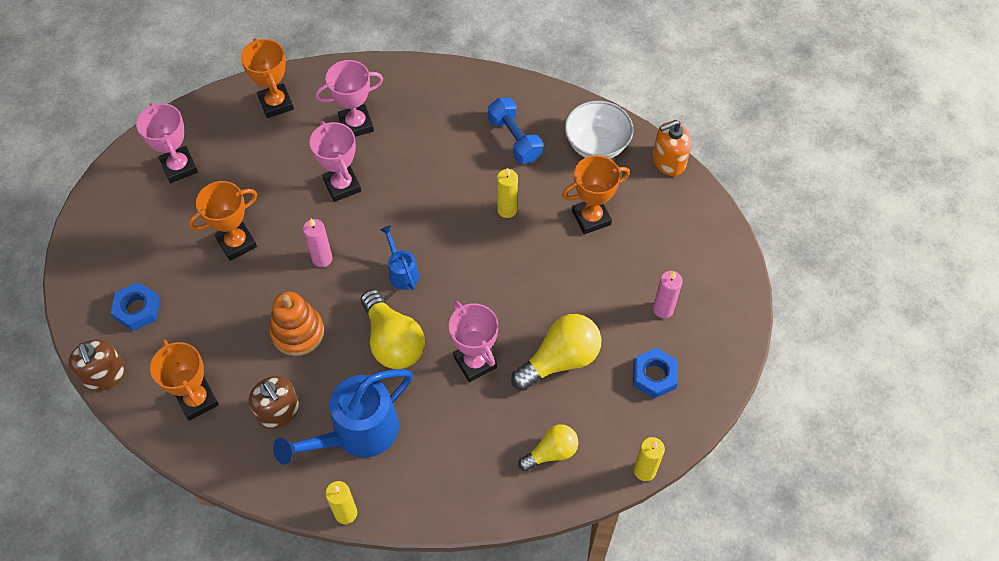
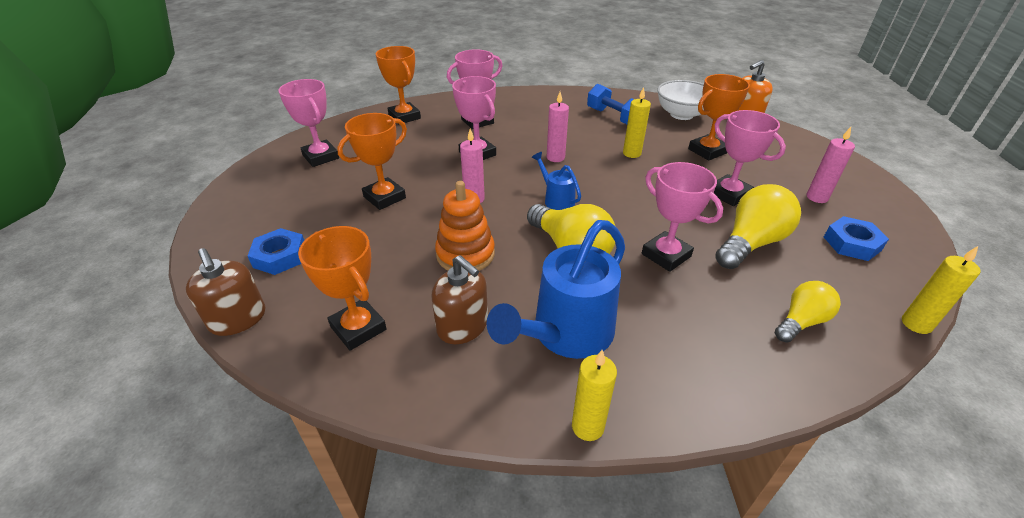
camera: 10 degrees left, 20 degrees down
none -> pink candle [547,92,569,162]
none -> pink trophy [714,110,786,206]

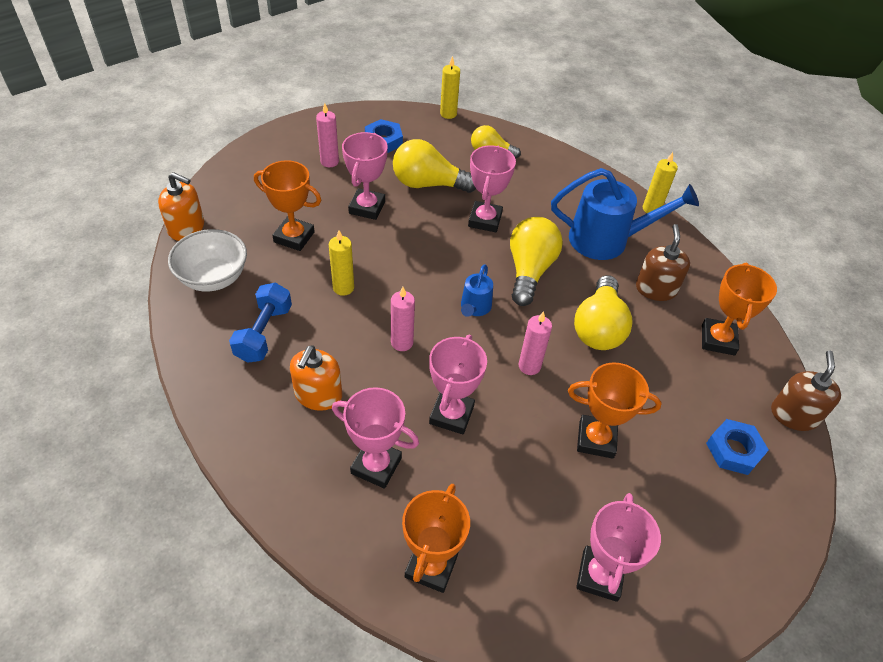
camera: 130 degrees left, 10 degrees up
orange stacking toy [435,181,495,271] -> yellow light bulb [574,275,633,350]
none -> orange soap dispenser [290,346,342,411]

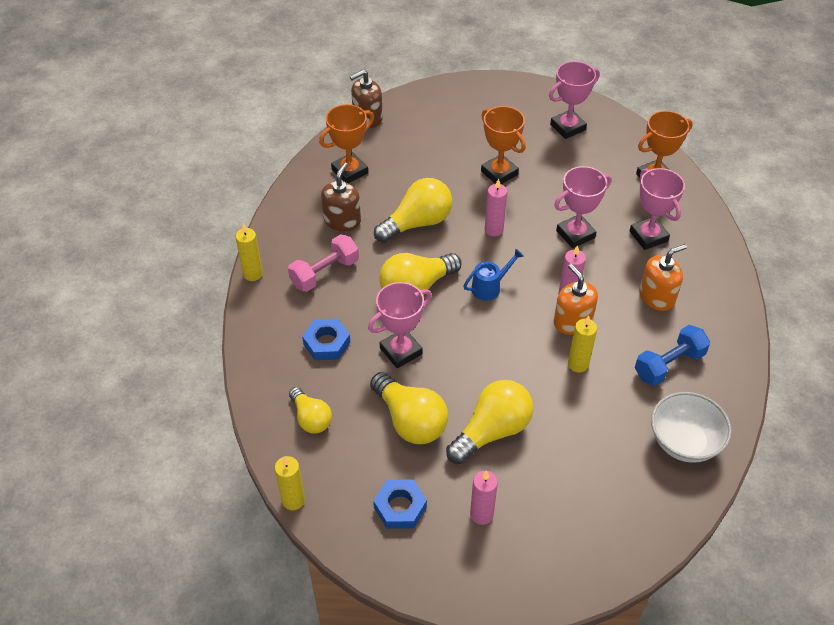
camera: 135 degrees left, 0 degrees up
orange soap dispenser [158,172,204,241] -> orange soap dispenser moved to [554,263,598,335]
orange trophy [254,160,321,251] -> none
pink trophy [342,132,388,220] -> yellow light bulb [446,380,533,464]
blue watering can [551,168,699,260] -> pink dumbbell [288,235,359,292]
brown soap dispenser [636,224,690,301] -> brown soap dispenser turned 150 degrees clockwise [321,162,361,231]
blue nut [706,419,769,475] -> blue nut moved to [302,319,350,360]

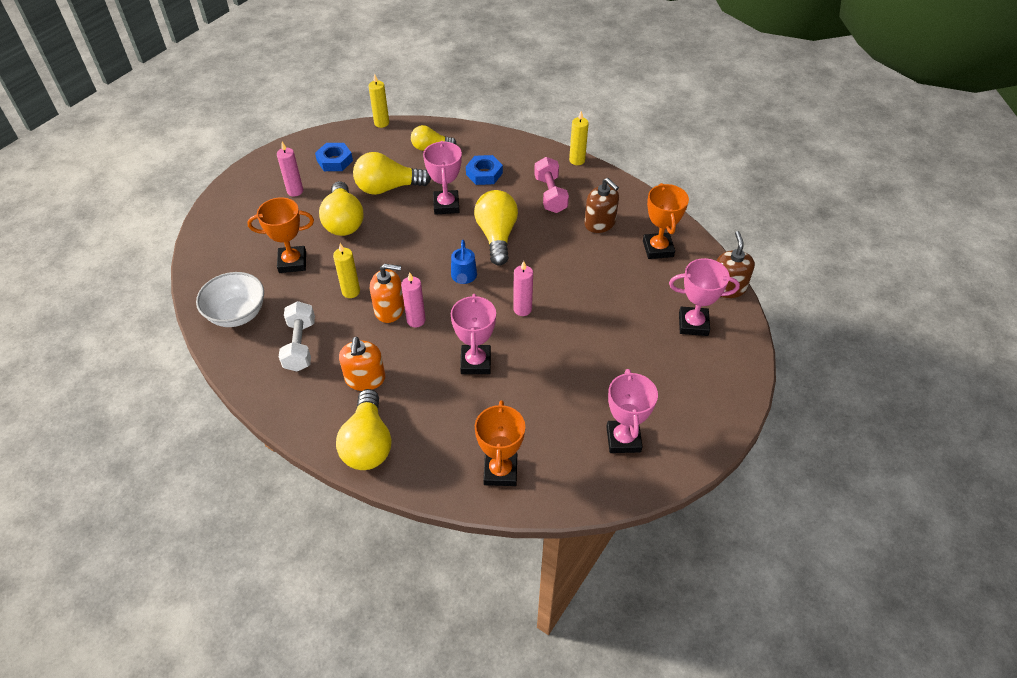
camera: 120 degrees right, 0 degrees up
yellow light bulb [374,178,452,243] -> yellow light bulb moved to [336,389,391,470]
orange trophy [481,106,526,184] -> orange trophy moved to [247,197,314,273]
pink trophy [630,168,685,250] -> pink trophy moved to [669,258,740,336]
blue dumbbell [635,325,710,386] -> white dumbbell [279,301,315,371]

